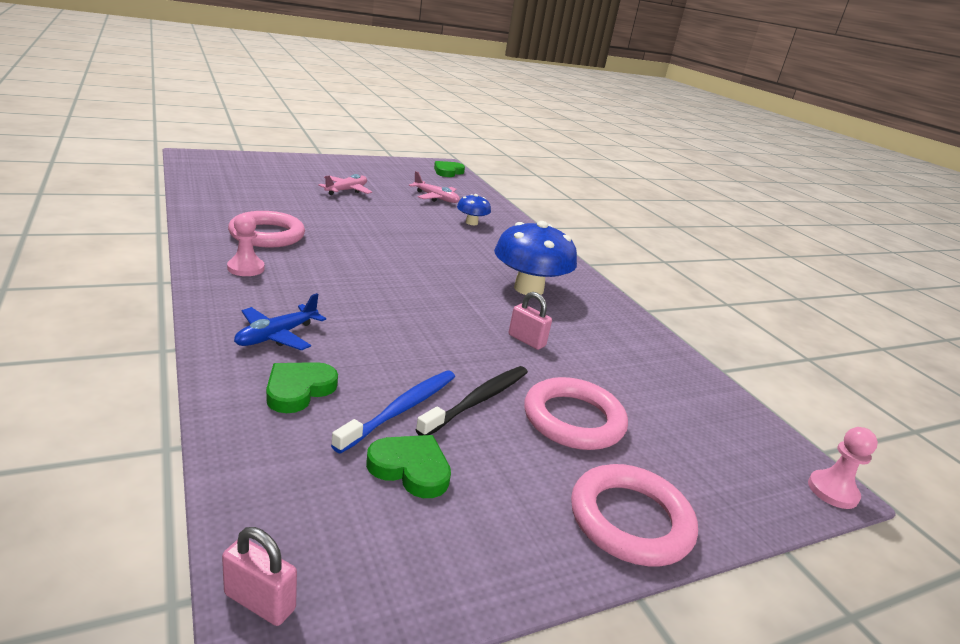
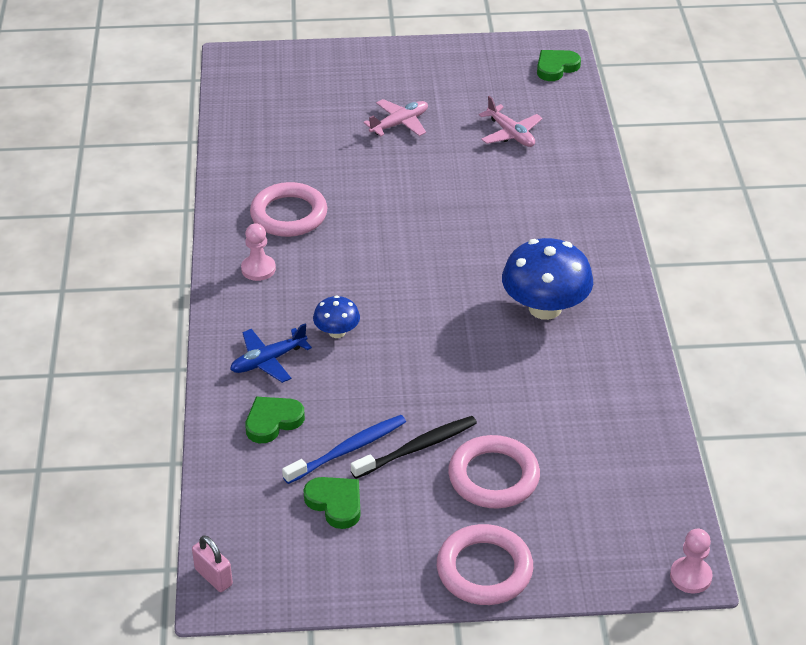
camera: 25 degrees right, 15 degrees up
blue mushroom [457,194,491,225] -> blue mushroom moved to [313,295,360,338]
pink padlock [509,292,552,350] -> none

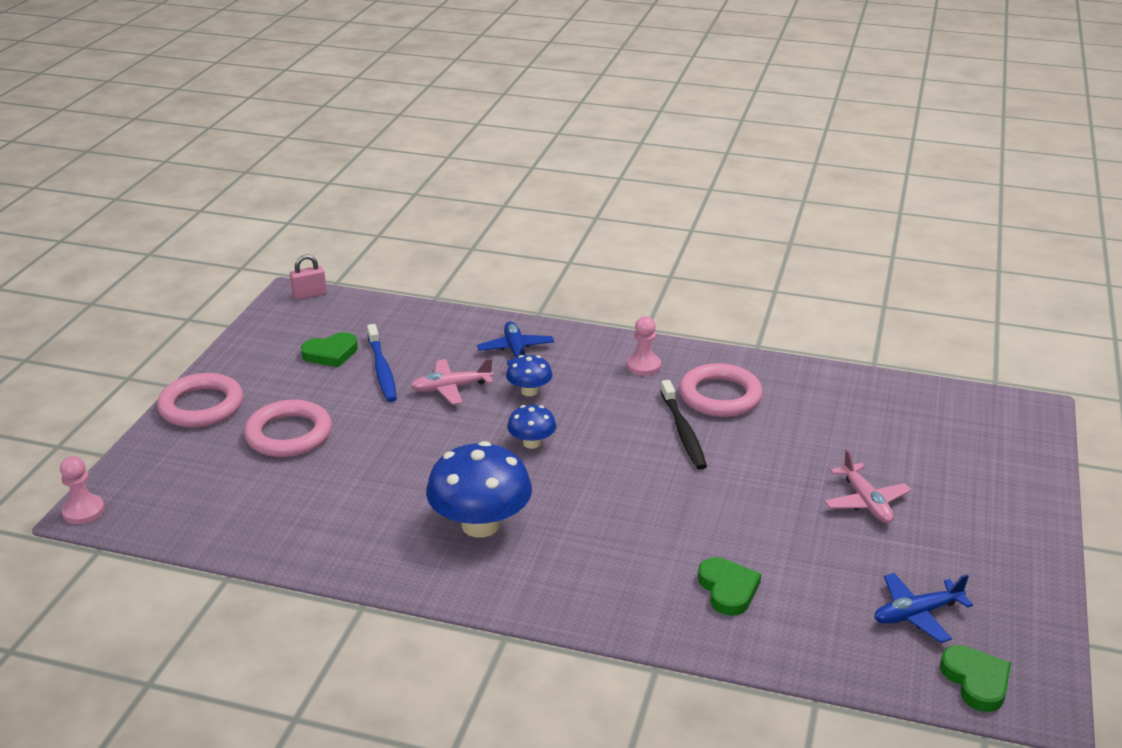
camera: 110 degrees right, 10 degrees down
green heart [245,397,305,443] -> green heart moved to [698,557,761,616]
black toothbrush [351,416,477,479] -> black toothbrush moved to [660,380,707,470]
pink plane [479,96,543,147] -> pink plane moved to [411,358,493,405]
none -> blue mushroom [507,405,556,449]
none -> blue plane [874,573,973,643]

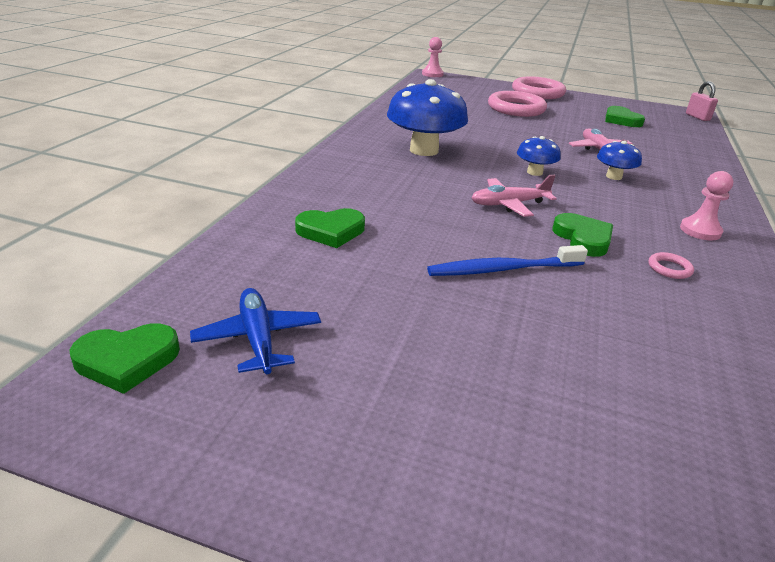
camera: 90 degrees right, 0 degrees up
blue toothbrush [367,324,397,402] -> blue toothbrush moved to [427,245,588,276]
blue plane [477,321,554,365] -> none
black toothbrush [660,380,707,470] -> green heart [552,213,613,257]
pink ring [679,363,763,417] -> pink ring [648,252,694,279], size x0.42
pink plane [825,449,911,523] -> pink plane moved to [471,175,557,217]

